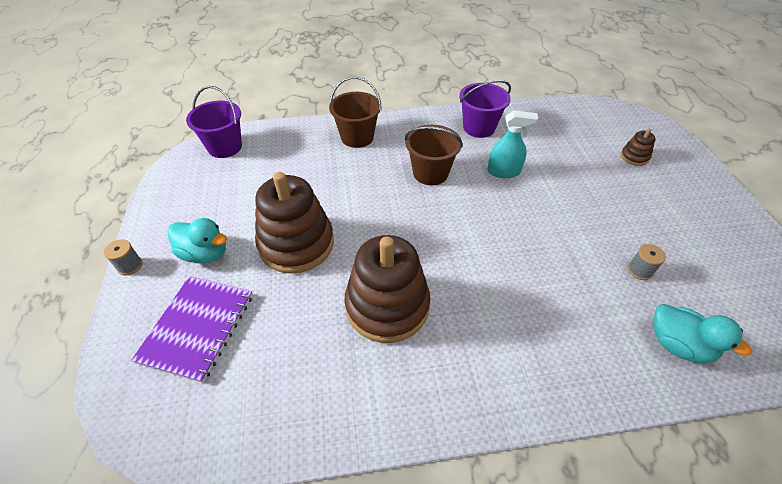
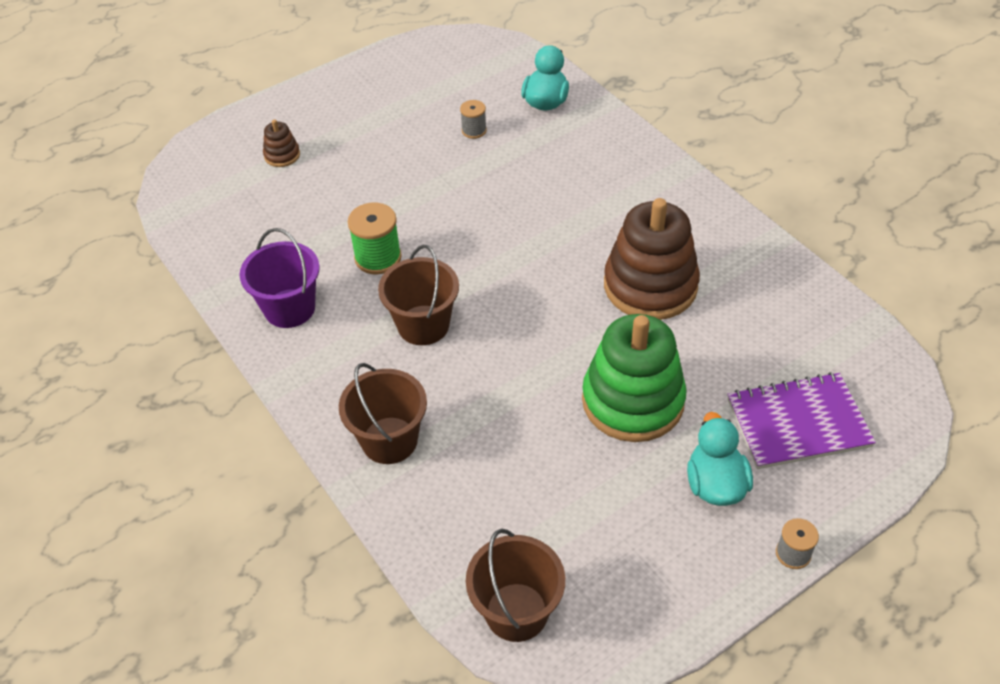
camera: 115 degrees left, 0 degrees up
purple bucket [186,86,242,158] -> brown bucket [466,529,565,642]
brown stacking toy [255,172,334,274] -> green stacking toy [582,314,687,442]
turquoise spray bottle [487,110,538,178] -> green spool [348,203,402,274]

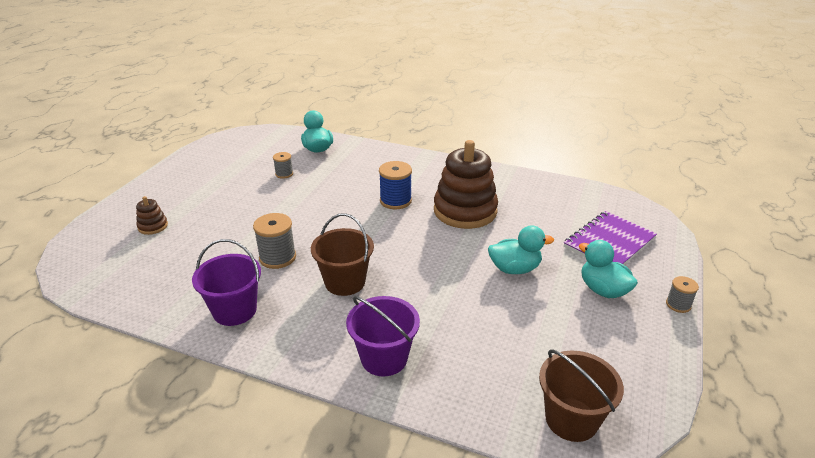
camera: 35 degrees left, 15 degrees down
brown bucket [339,363,427,464] -> purple bucket [346,296,420,376]
green spool [348,203,402,274] -> grey spool [253,213,296,269]
green stacking toy [582,314,687,442] -> turquoise duck [488,225,554,274]
none -> blue spool [379,161,412,209]

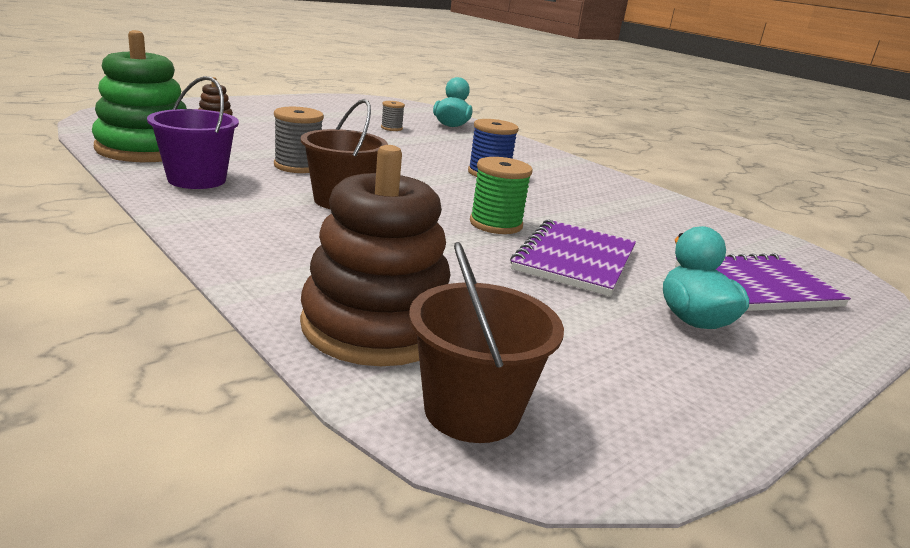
camera: 25 degrees right, 10 degrees down
purple bucket [346,296,420,376] -> none
brown stacking toy [434,140,498,229] -> brown stacking toy moved to [300,145,450,366]
turquoise duck [488,225,554,274] -> purple notebook [510,219,636,296]
grey spool [666,276,699,313] -> none
none -> green stacking toy [92,30,187,162]
none -> green spool [470,157,533,234]

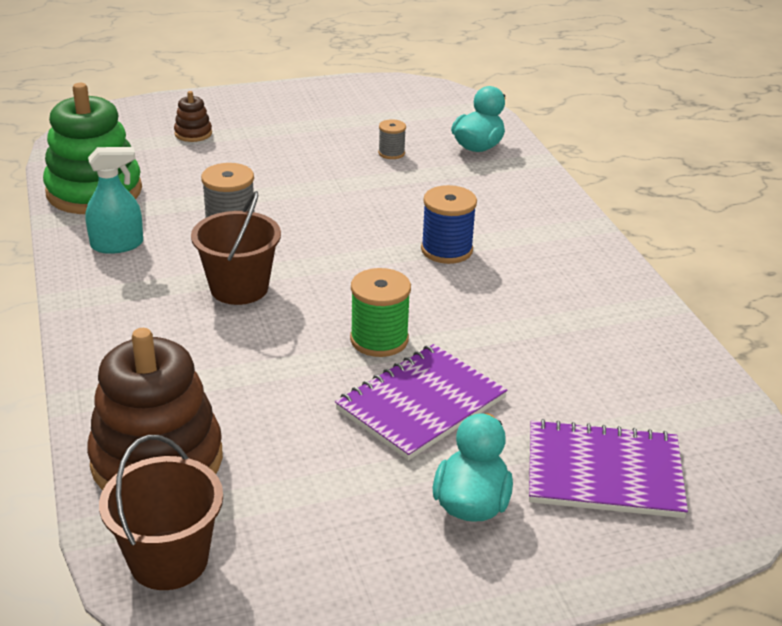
camera: 25 degrees right, 10 degrees up
purple bucket [147,76,239,189] -> turquoise spray bottle [86,147,143,254]

